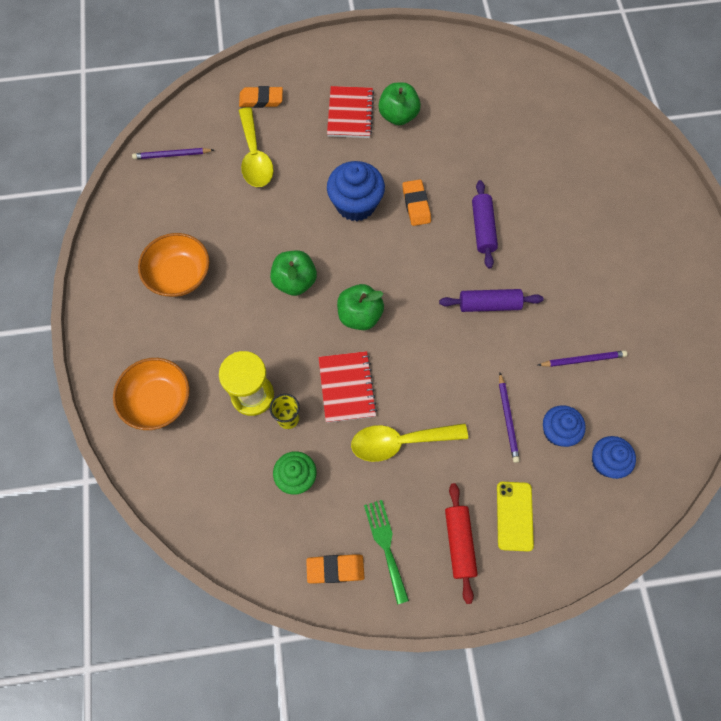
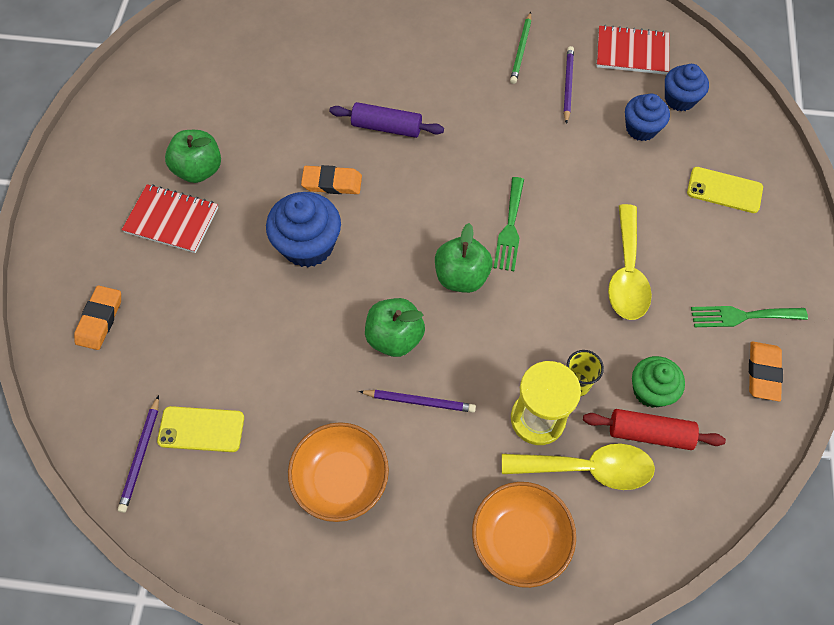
camera: 75 degrees left, 5 degrees down
yellow spoon [239,107,274,187] -> yellow spoon moved to [502,443,655,490]
red notebook [318,351,377,423] -> red notebook moved to [596,25,669,75]
purple rolling pin [439,289,543,312] -> none
red rolling pin [445,483,478,604] -> red rolling pin moved to [583,409,726,450]
purple pencil [499,373,520,463] -> purple pencil moved to [359,390,476,413]
none -> yellow phone [157,406,244,452]
none -> green fork [494,177,524,271]
none -> green pencil [510,12,532,84]

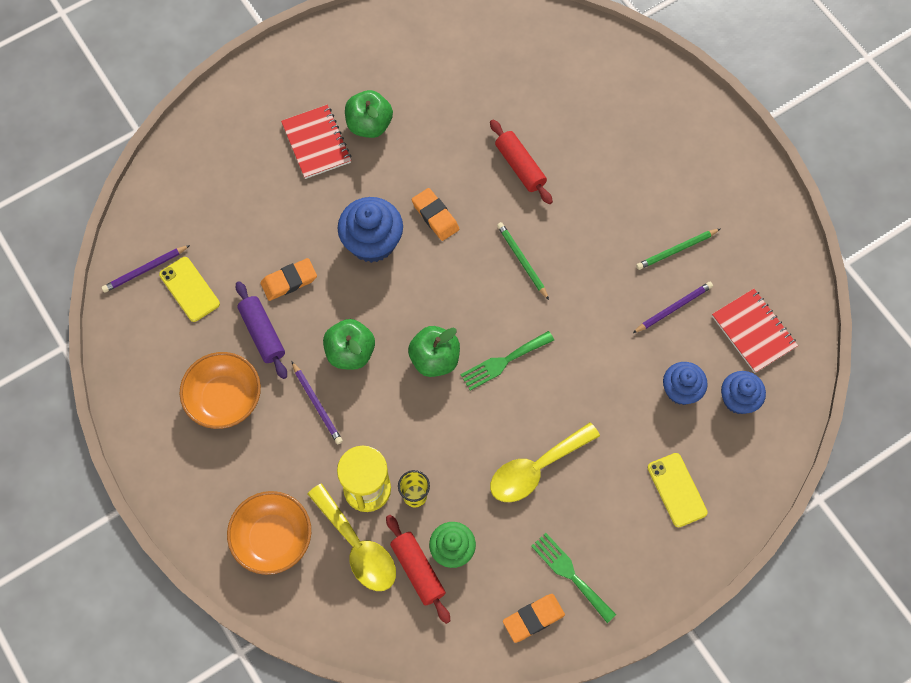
camera: 50 degrees right, 5 degrees up
orange eraser [74,285,121,350] -> orange eraser moved to [261,258,317,301]
purple rolling pin [329,102,444,138] -> purple rolling pin moved to [236,281,287,379]
none -> red rolling pin [490,120,553,204]
none -> green pencil [497,222,549,300]

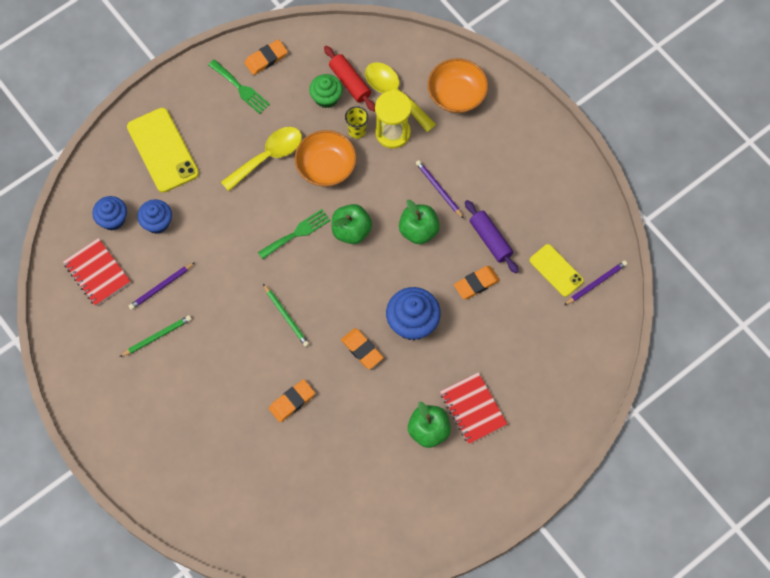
camera: 175 degrees right, 0 degrees up
orange bowl [179,352,261,429] -> orange bowl moved to [295,130,357,187]
red rolling pin [490,120,553,204] -> orange eraser [269,379,315,422]
yellow phone [648,453,708,527] -> yellow phone [127,108,199,193], size x1.64

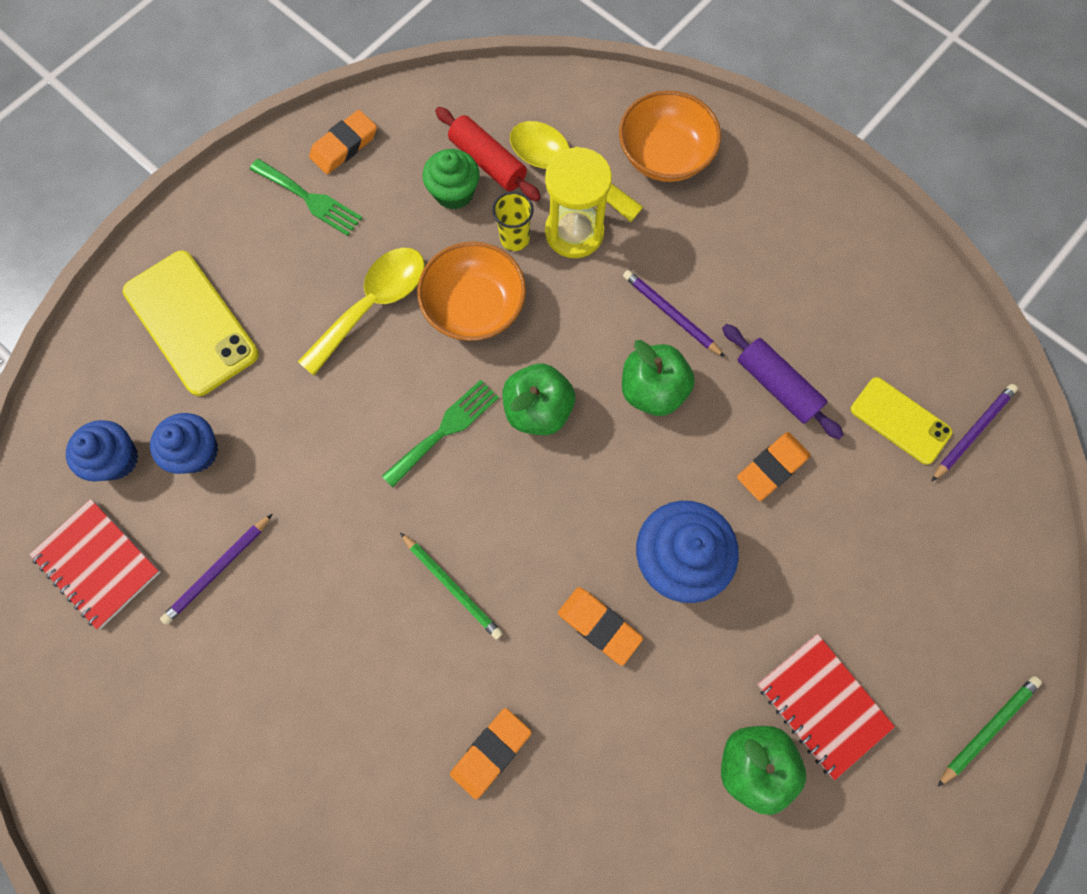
camera: 10 degrees left, 5 degrees up
green pencil [120,315,192,357] -> green pencil moved to [938,676,1042,787]

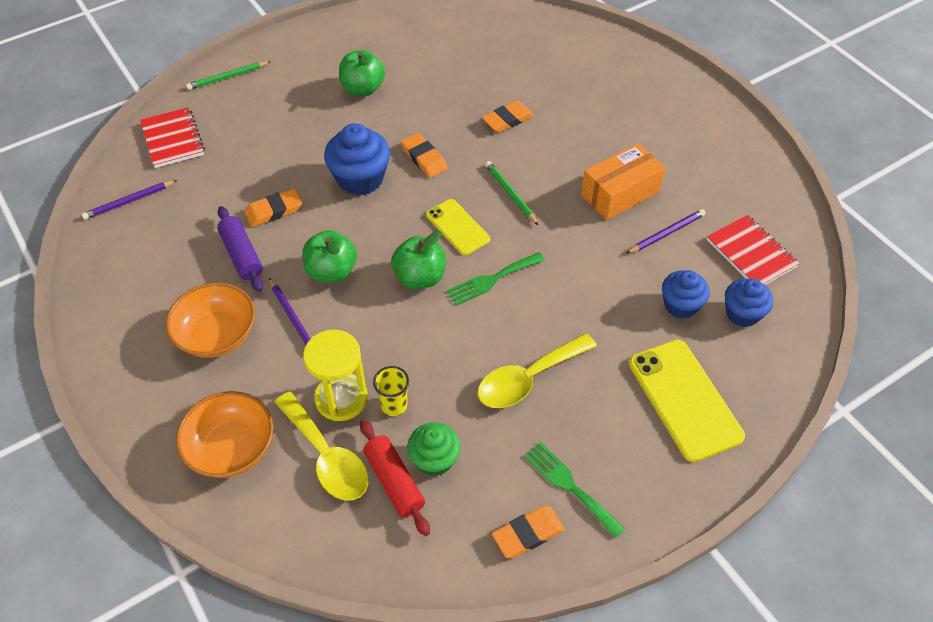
camera: 165 degrees left, 20 degrees down
orange bowl [417,241,526,341] -> orange bowl moved to [166,283,255,358]
red notebook [757,634,895,780] -> red notebook moved to [140,107,205,168]
yellow phone [851,377,953,465] -> yellow phone moved to [426,199,490,255]
none -> orange box [581,143,665,220]

